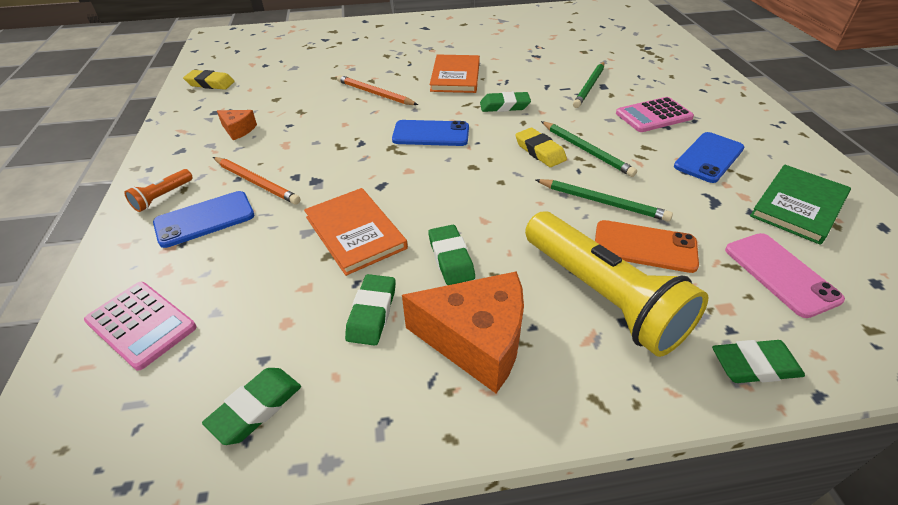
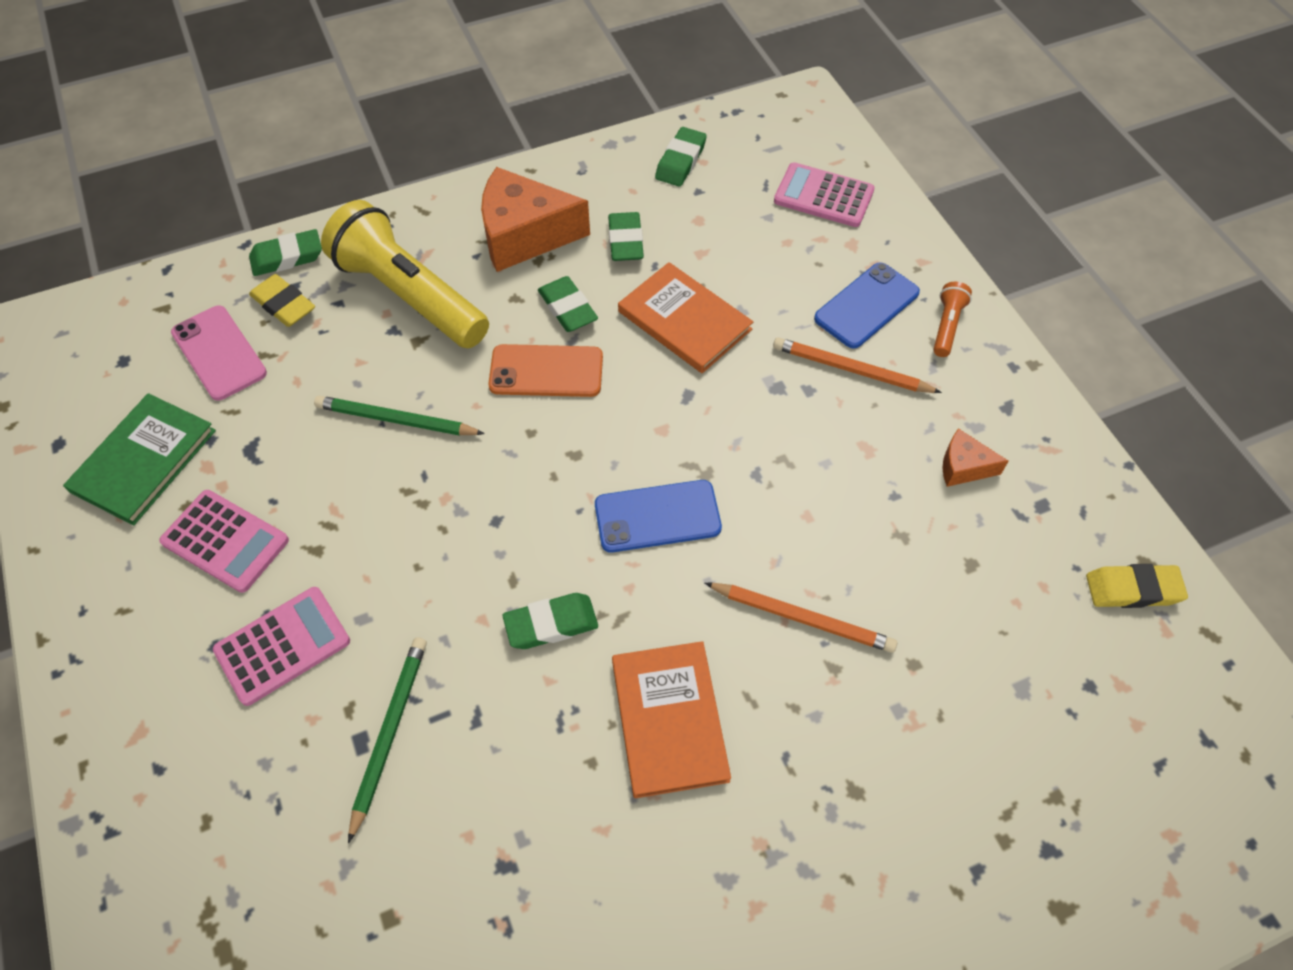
camera: 165 degrees right, 15 degrees up
yellow eraser [515,128,567,167] -> yellow eraser moved to [249,274,315,327]
green pencil [541,121,637,177] -> none
orange phone [595,220,699,273] -> orange phone moved to [488,344,603,397]
blue phone [674,132,744,183] -> pink calculator [159,490,289,593]

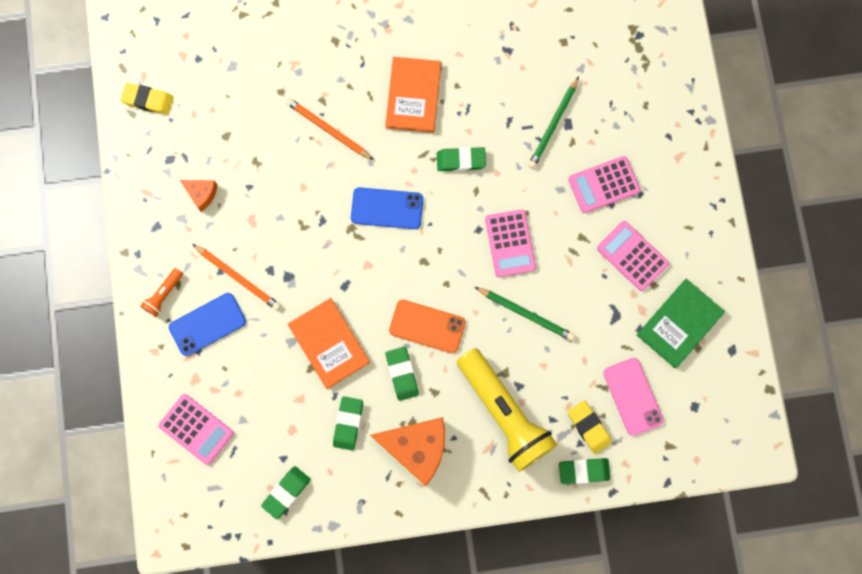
camera: 165 degrees left, 20 degrees up
none -> pink calculator [485,209,536,277]

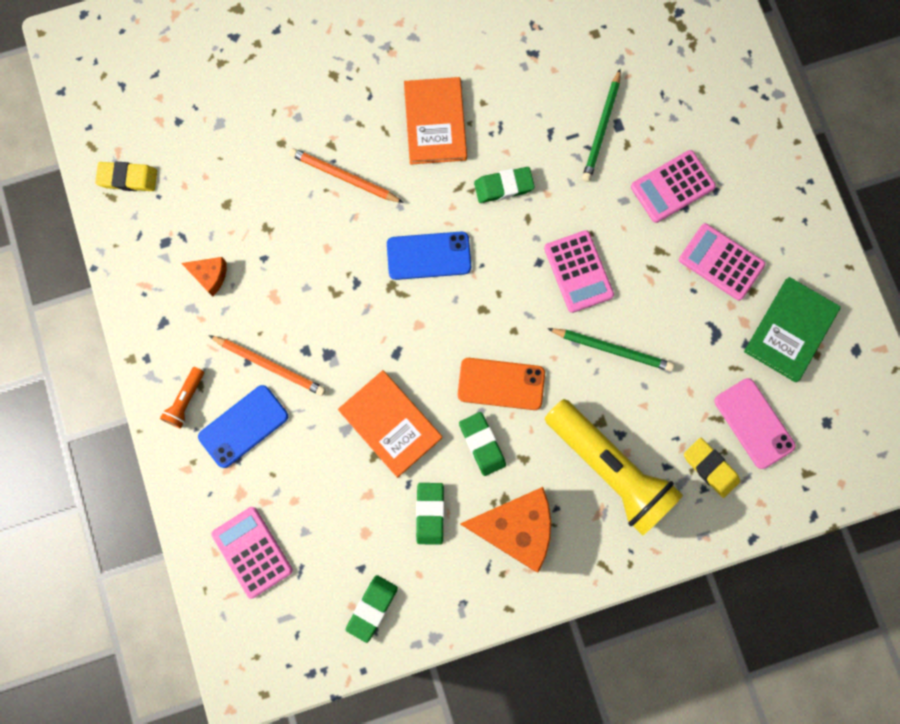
camera: 10 degrees left, 0 degrees up
pink calculator [158,394,234,465] -> pink calculator turned 150 degrees counterclockwise [211,507,293,599]
green eraser [559,458,610,484] -> none

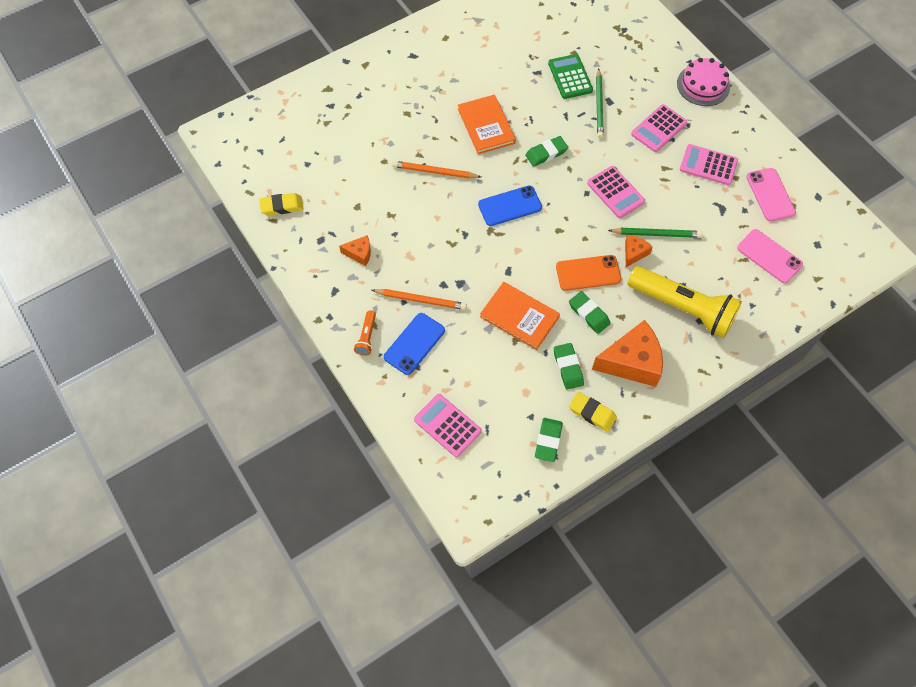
camera: 15 degrees left, 15 degrees down
yellow eraser [684,438,740,498] -> yellow eraser moved to [569,392,617,432]
green book [744,277,841,382] -> pink phone [746,168,796,222]
none -> green calculator [548,54,593,99]
none -> orange cheese [625,235,653,267]
none -> pink cake [677,58,730,106]

